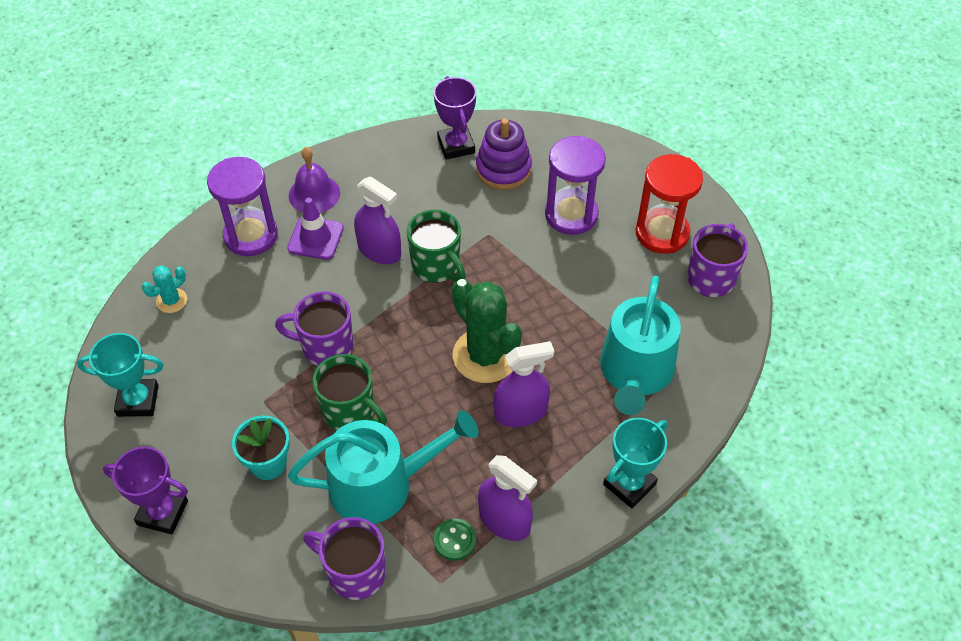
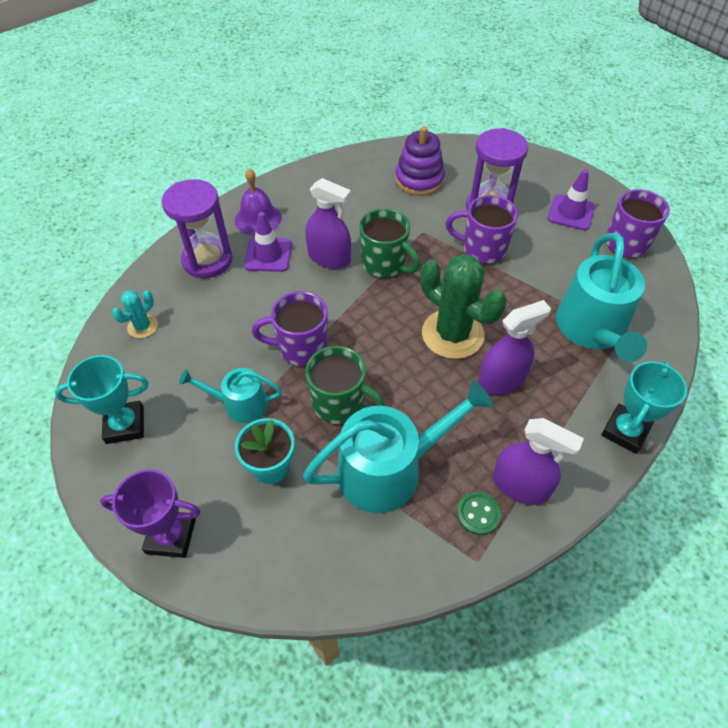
camera: 10 degrees left, 0 degrees up
purple mug [303,517,386,600] -> purple mug moved to [445,195,518,264]
purple trophy [433,76,476,160] -> none
red hourglass [636,154,703,254] -> purple traffic cone [547,169,595,231]
none -> turquoise watering can [179,368,282,423]

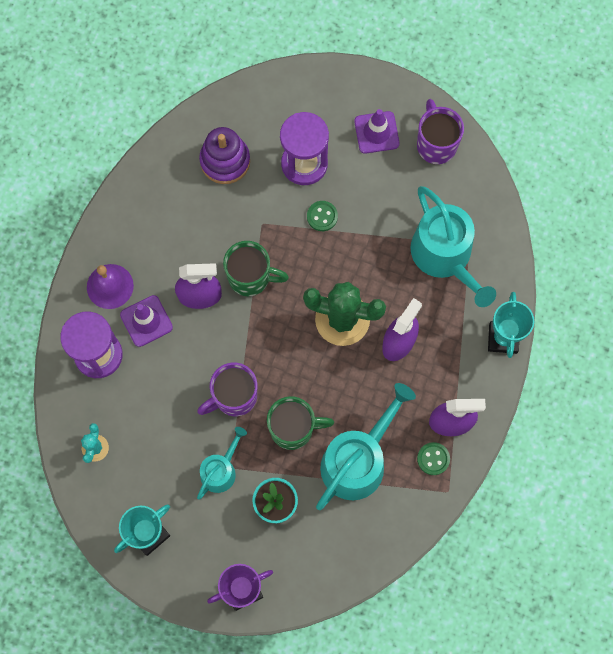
camera: 30 degrees left, 20 degrees up
turquoise watering can [179,368,282,423] -> turquoise watering can turned 150 degrees clockwise [197,427,247,500]
purple mug [445,195,518,264] -> green button [307,201,338,231]

